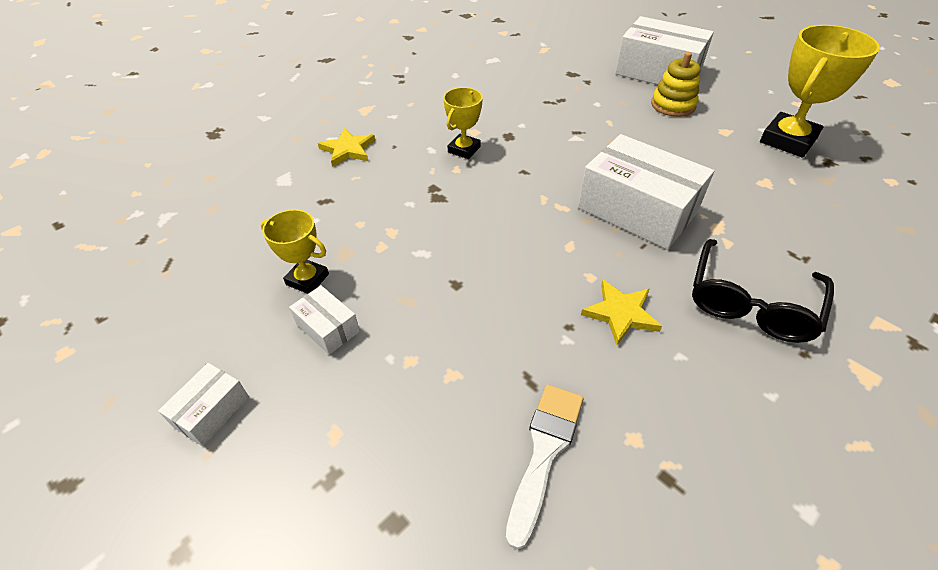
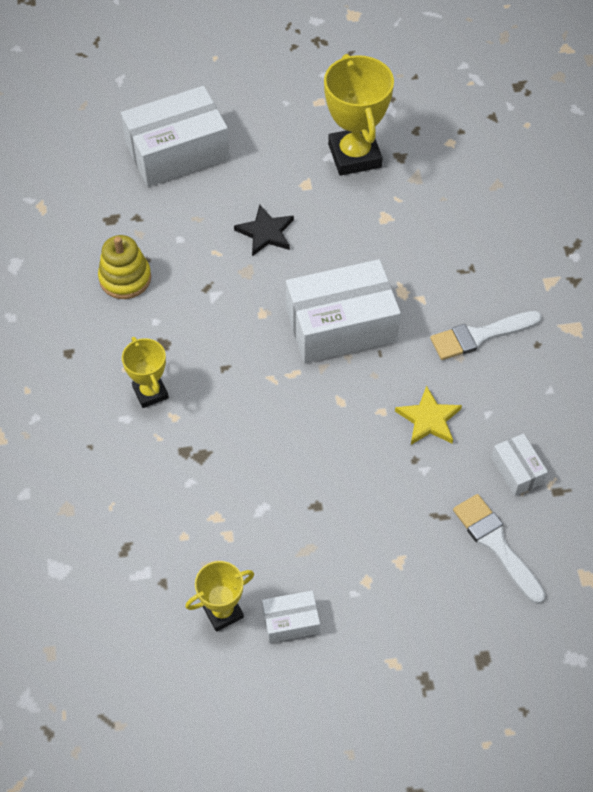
camera: 55 degrees left, 10 degrees up
white box [158,363,249,446] -> white box moved to [491,434,548,496]
yellow star [318,128,375,167] -> none
yellow stacking toy [651,52,700,117] -> yellow stacking toy moved to [98,235,151,299]
black glasses [692,239,834,343] -> white brush [430,311,542,360]
none -> black star [234,204,294,256]

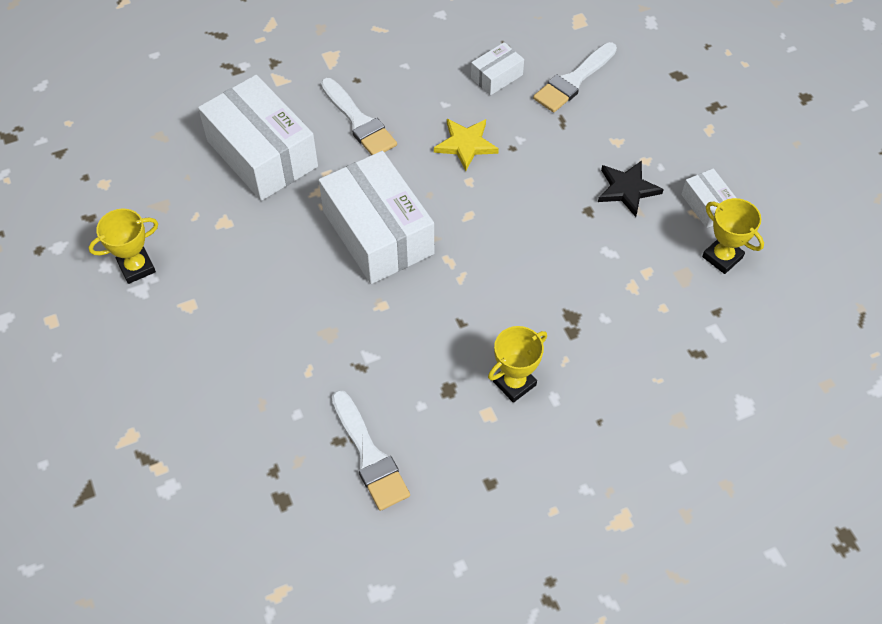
camera: 105 degrees left, 0 degrees up
yellow stacking toy [98,235,151,299] -> white brush [332,390,410,511]
white box [121,86,230,187] -> white box moved to [198,75,318,201]
black star [234,204,294,256] -> black star moved to [598,160,664,217]
yellow trophy [324,54,394,176] -> yellow trophy [88,209,158,284], size x0.57

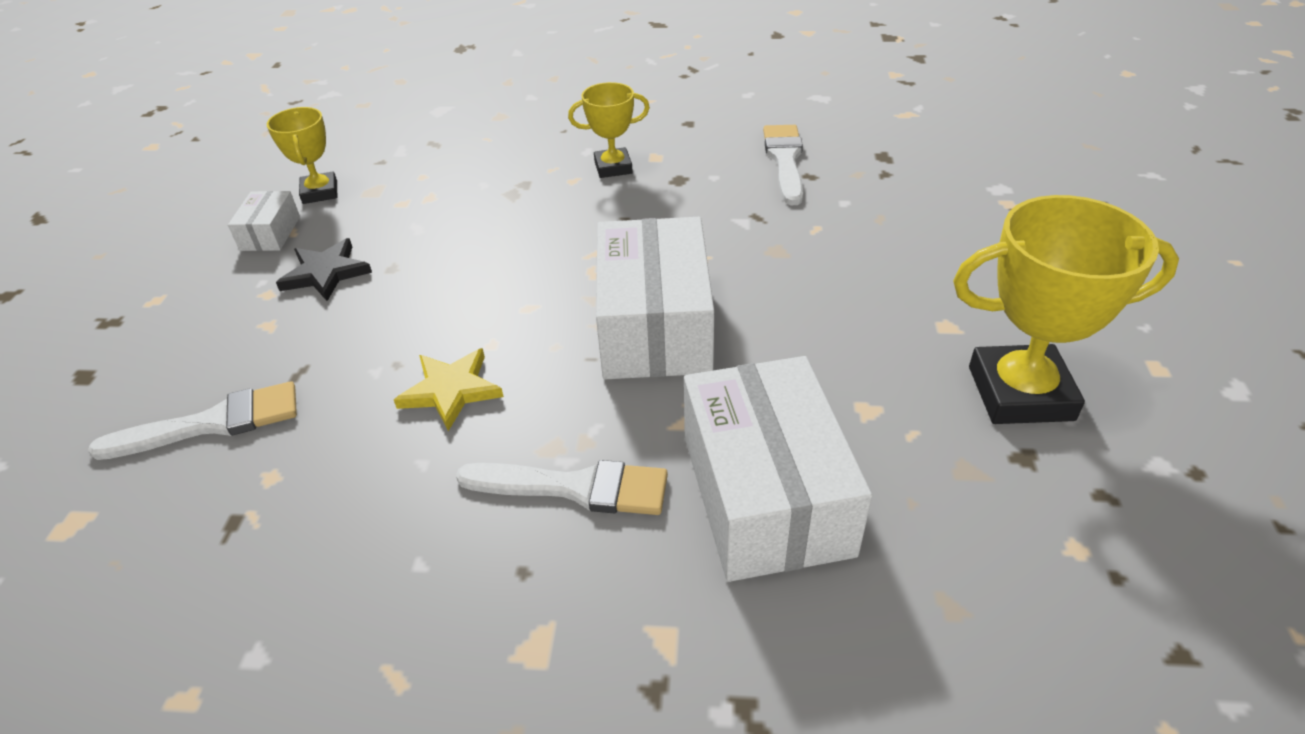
camera: 150 degrees left, 15 degrees down
yellow trophy [88,209,158,284] -> yellow trophy [953,195,1179,424], size x1.76
white brush [321,78,397,155] -> white brush turned 105 degrees clockwise [456,460,668,515]
white box [471,42,524,95] -> none

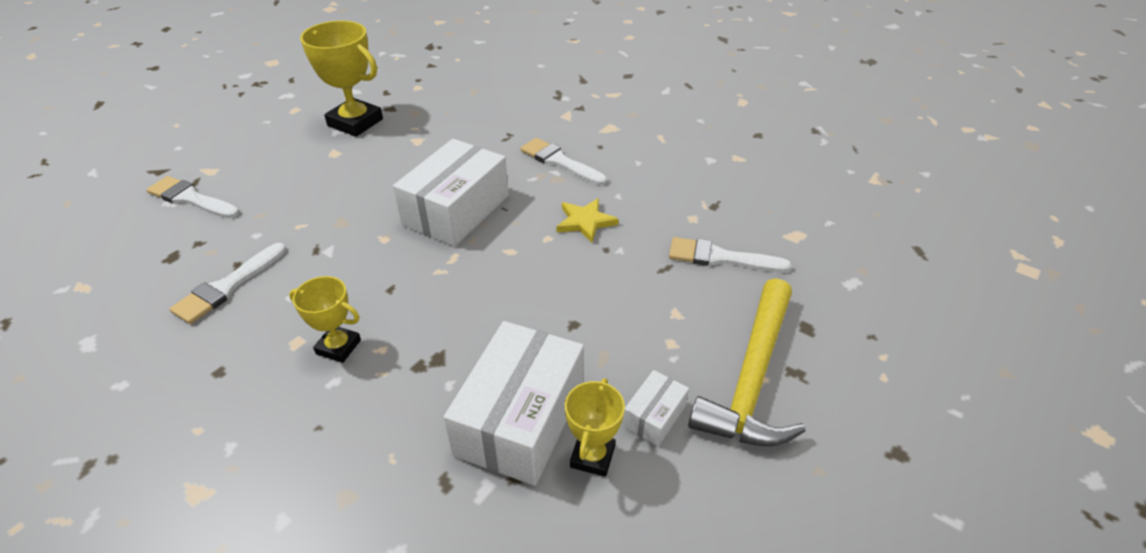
camera: 150 degrees left, 0 degrees up
black star [276,238,372,301] -> none
white box [684,356,872,582] -> white box moved to [444,321,584,486]
none -> white brush [146,176,239,218]
none -> yellow hammer [688,278,805,446]

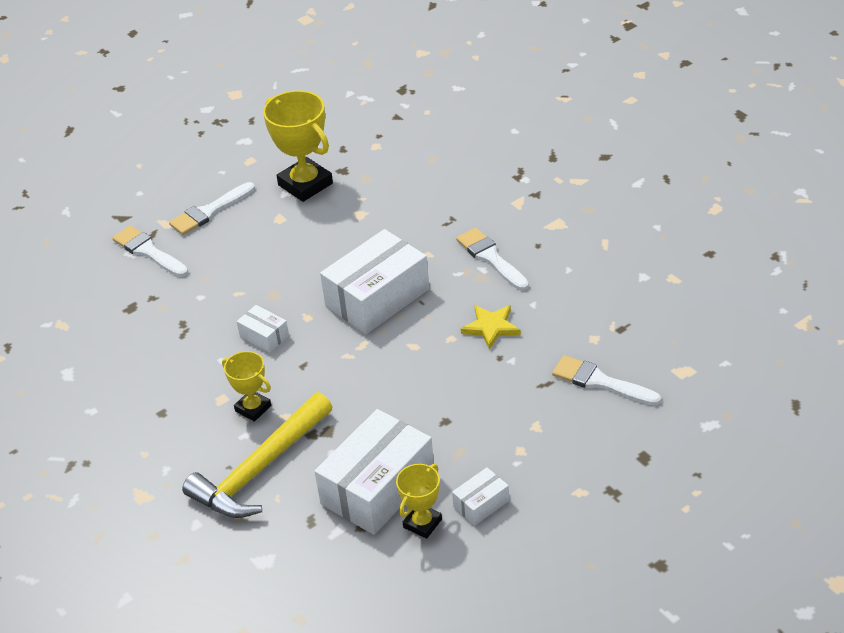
camera: 20 degrees right, 0 degrees up
white brush [169,243,286,324] -> white brush moved to [169,182,255,235]
yellow hammer [688,278,805,446] -> yellow hammer moved to [182,392,332,518]
none -> white box [237,305,289,353]

